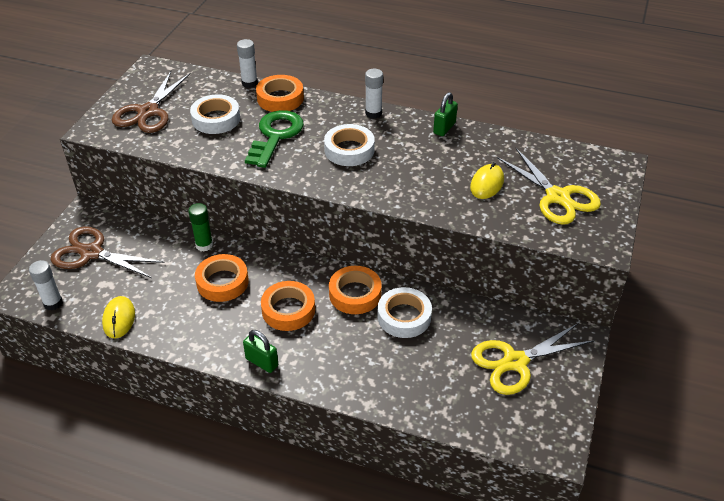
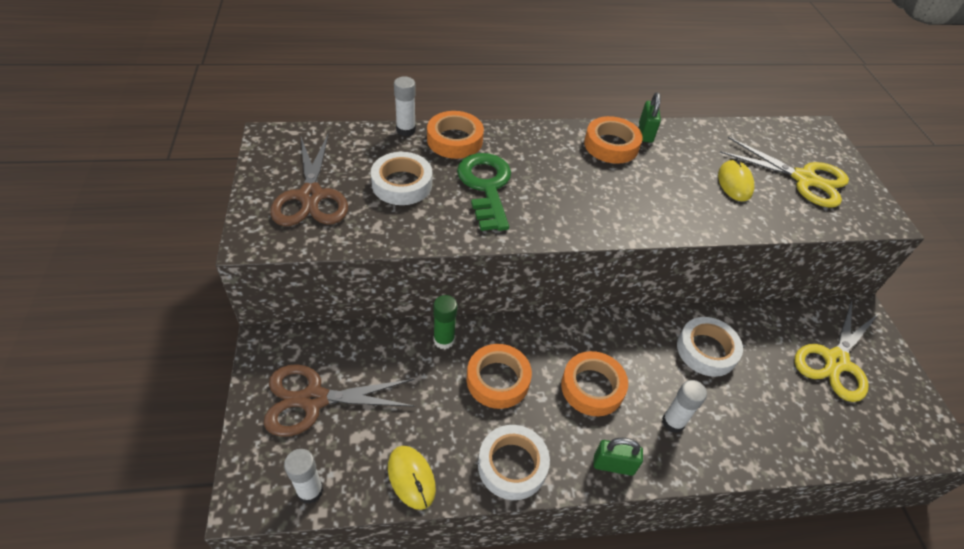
camera: 30 degrees left, 5 degrees up
white tape [324,124,375,166] -> white tape moved to [478,425,550,500]
orange tape [329,266,382,314] -> orange tape moved to [584,116,643,164]
white glue stick [365,69,383,119] -> white glue stick moved to [662,380,707,433]

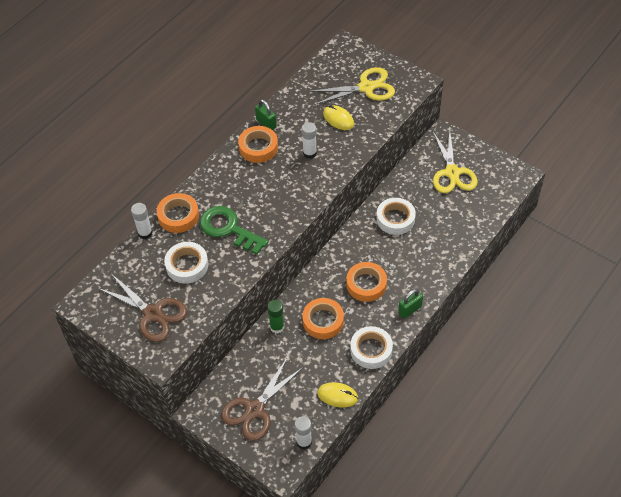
camera: 40 degrees left, 5 degrees up
white glue stick [662,380,707,433] -> white glue stick moved to [302,122,317,159]

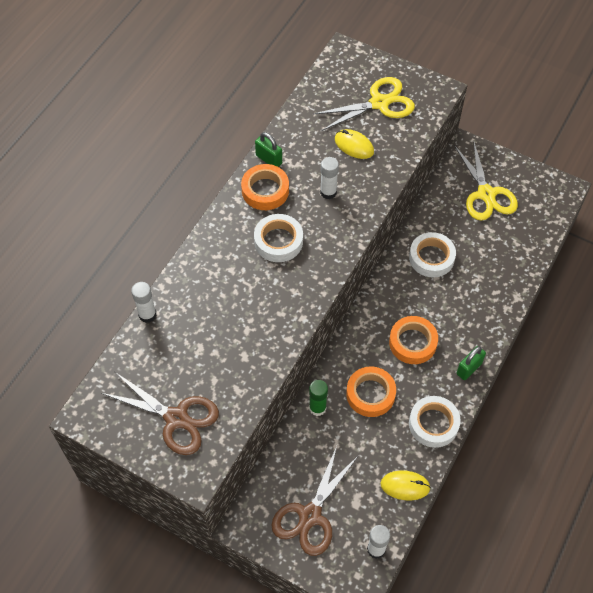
camera: 10 degrees left, 5 degrees up
orange tape [157,193,199,233] -> none
white tape [164,242,208,284] -> white tape moved to [254,214,303,262]
green key [200,206,268,255] -> none

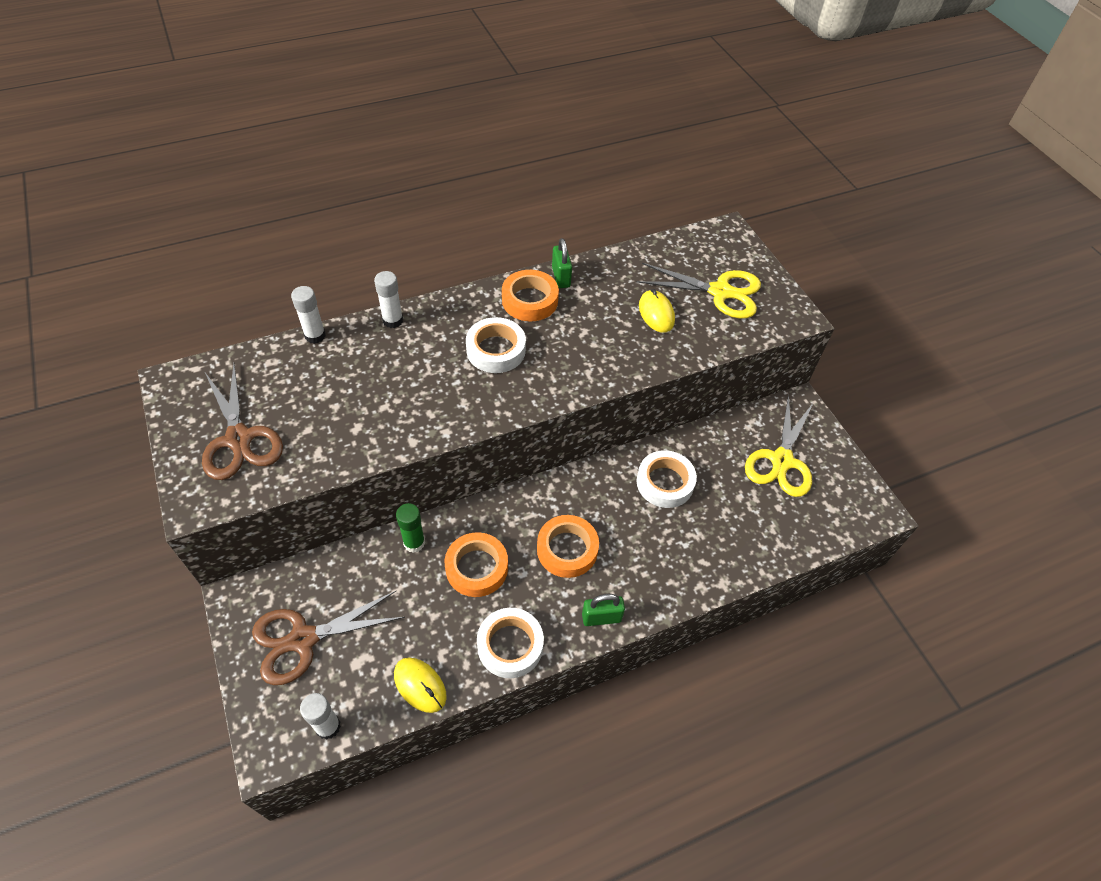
camera: 35 degrees right, 5 degrees down
white glue stick [320,157,339,199] -> white glue stick moved to [374,271,403,328]

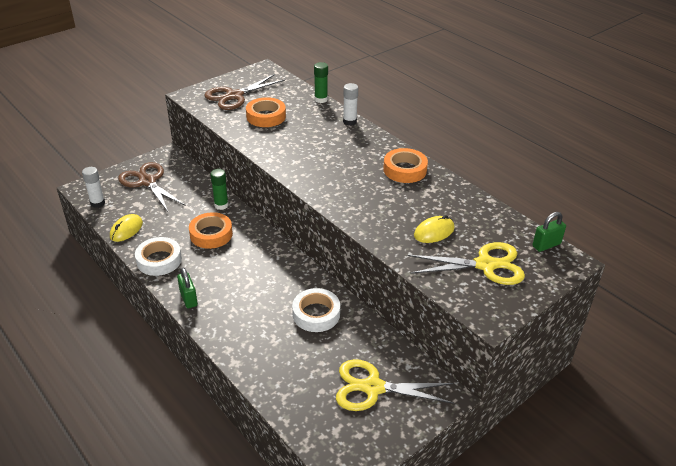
camera: 75 degrees right, 15 degrees down
white glue stick [291,286,326,344] -> green glue stick [314,62,328,103]
white tape [466,317,526,373] -> none
orange tape [537,515,599,578] -> orange tape moved to [246,97,286,127]
green padlock [552,238,572,288] -> green padlock moved to [532,212,566,252]
yellow scissors [637,263,761,319] -> yellow scissors turned 90 degrees counterclockwise [408,242,525,285]

